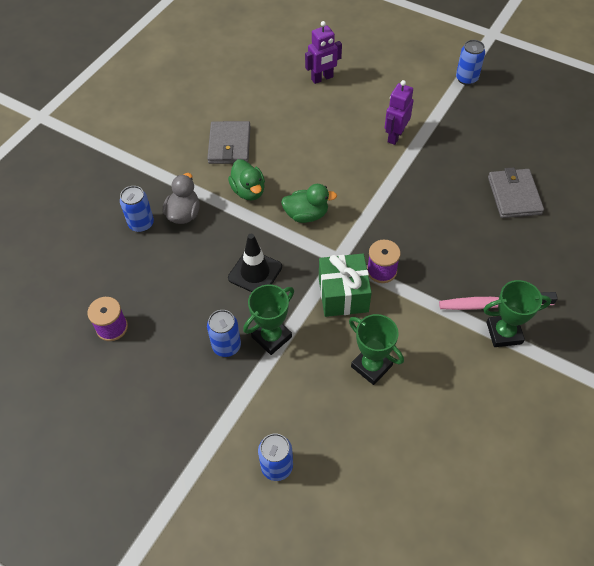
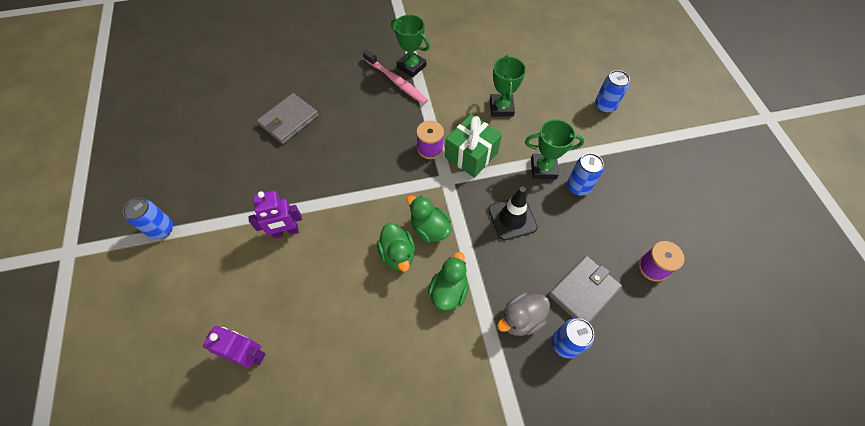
camera: 135 degrees left, 5 degrees up
grey wallet [207,121,251,164] -> grey wallet moved to [548,255,622,323]
none -> green duck [377,223,415,271]

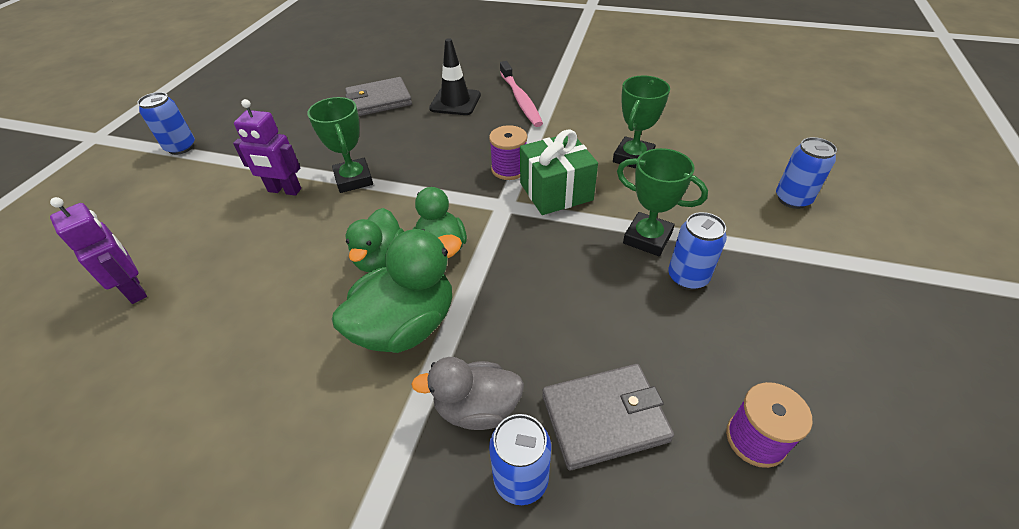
camera: 30 degrees right, 15 degrees down
green trophy [391,15,430,78] -> green trophy moved to [307,97,373,193]
green duck [428,252,469,311] -> green duck [332,229,462,353], size x1.52
black traffic cone [488,187,538,240] -> black traffic cone moved to [429,38,481,115]

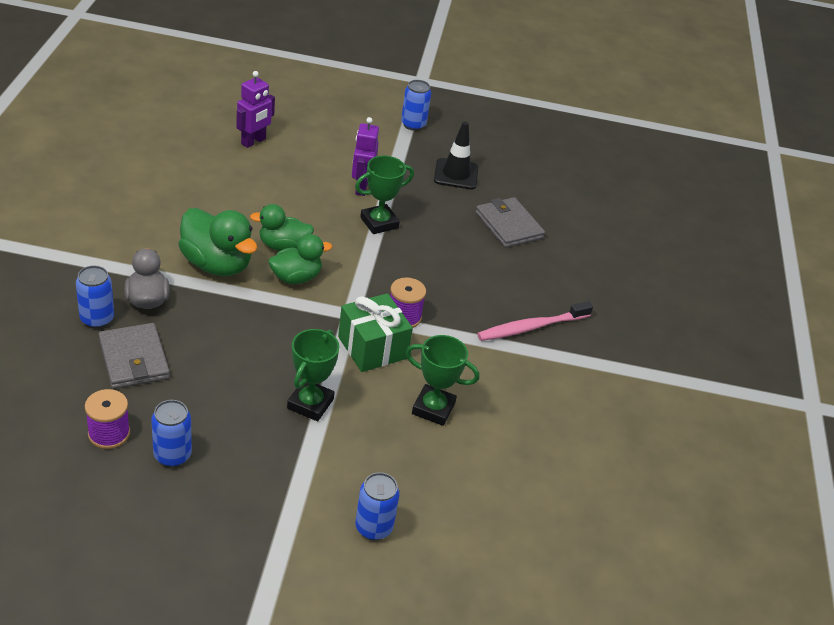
camera: 75 degrees right, 5 degrees down
black traffic cone [429,38,481,115] -> black traffic cone moved to [434,121,478,190]
blue can [668,212,727,290] -> blue can moved to [151,400,192,467]

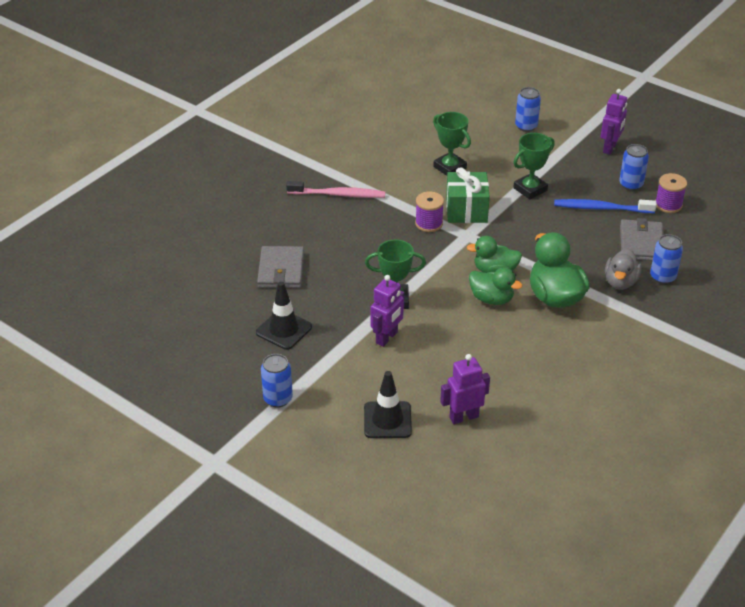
camera: 145 degrees left, 0 degrees up
none -> black traffic cone [364,371,412,438]
none -> blue toothbrush [554,199,657,213]
none -> purple robot [601,89,627,155]

